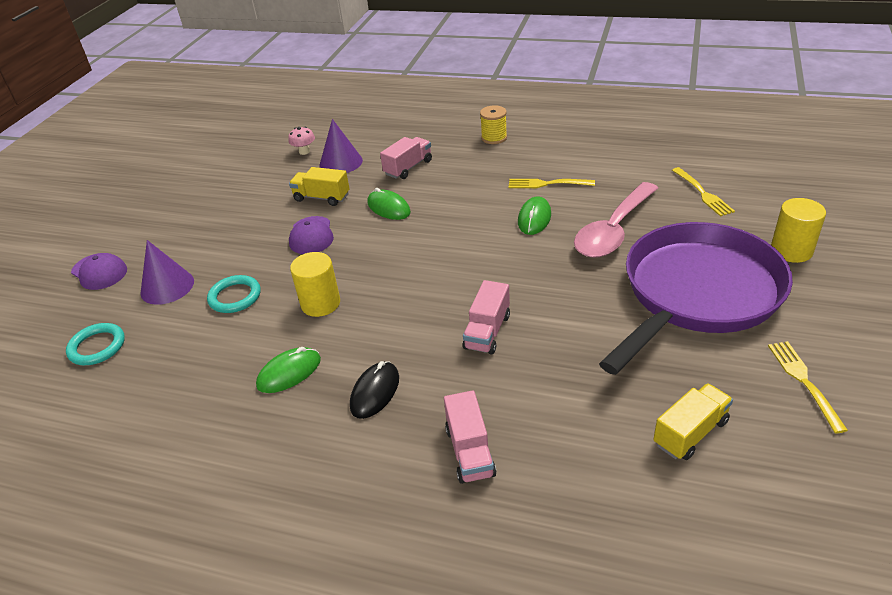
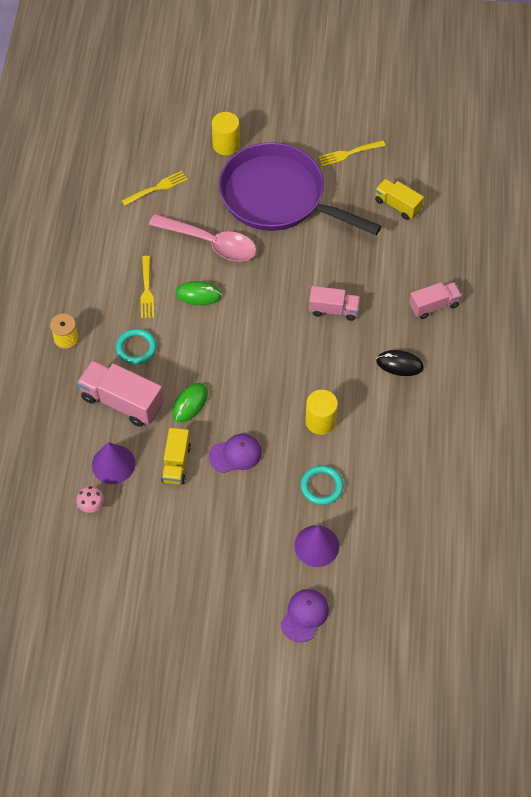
camera: 105 degrees left, 20 degrees up
turquoise ring [66,323,125,365] -> turquoise ring moved to [116,329,157,364]
green mouse [256,347,321,393] -> none
pink truck [380,137,432,179] -> pink truck [77,360,164,427], size x1.60

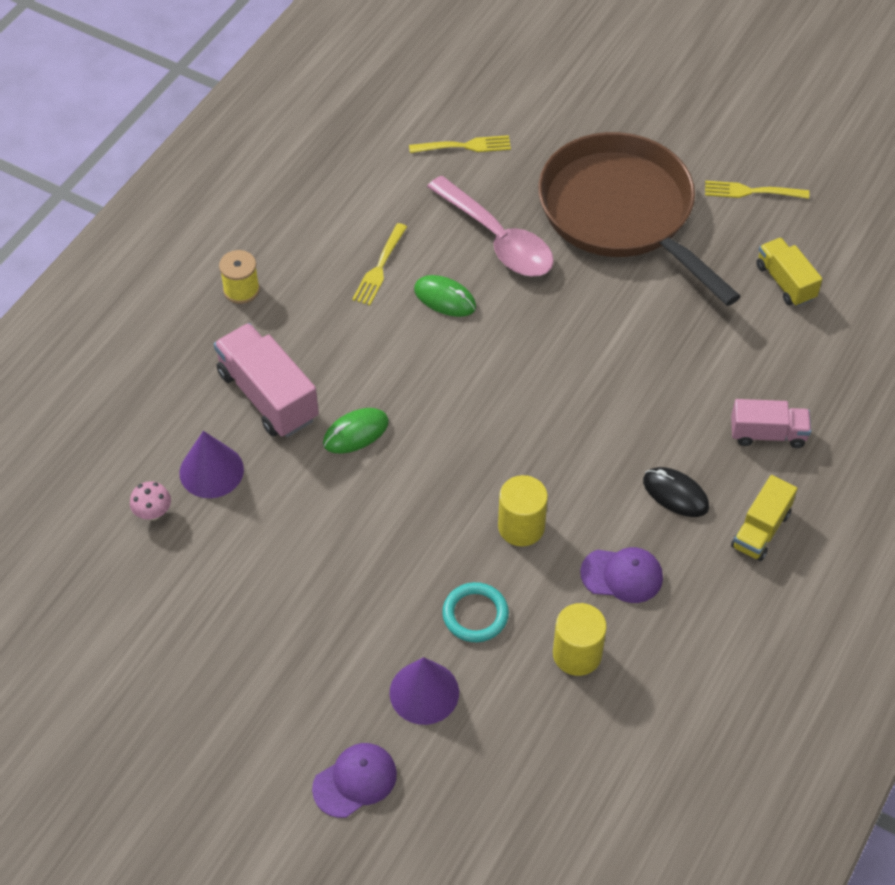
camera: 25 degrees right, 5 degrees down
turquoise ring [116,329,157,364] -> none
yellow truck [161,428,191,485] -> yellow truck moved to [731,475,797,561]
purple cap [209,434,262,473] -> purple cap moved to [580,547,663,603]
yellow cylinder [212,112,240,155] -> yellow cylinder moved to [553,603,607,676]
purple pan [219,142,382,235] -> brown pan [538,132,741,306]
pink truck [309,286,360,321] -> none

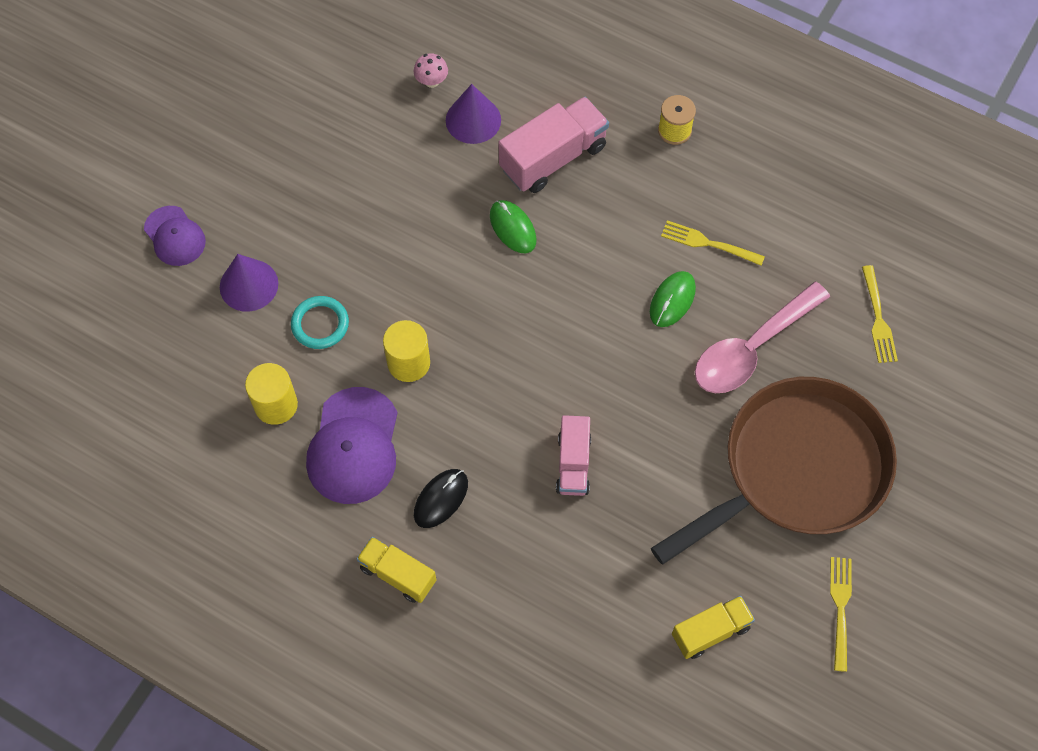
camera: 90 degrees right, 10 degrees up
purple cap [580,547,663,603] -> purple cap [306,387,397,504], size x1.63
pink truck [731,399,811,448] -> pink truck moved to [556,415,591,496]

